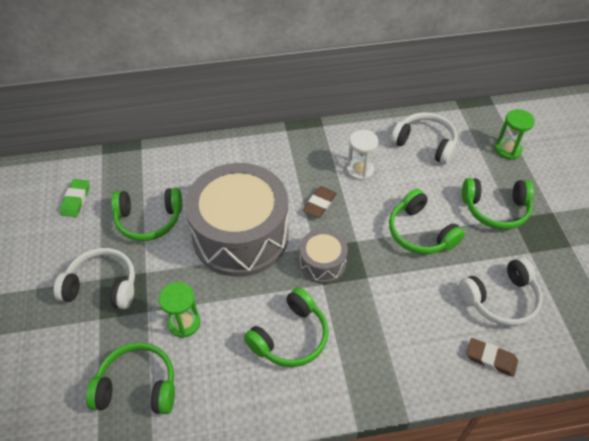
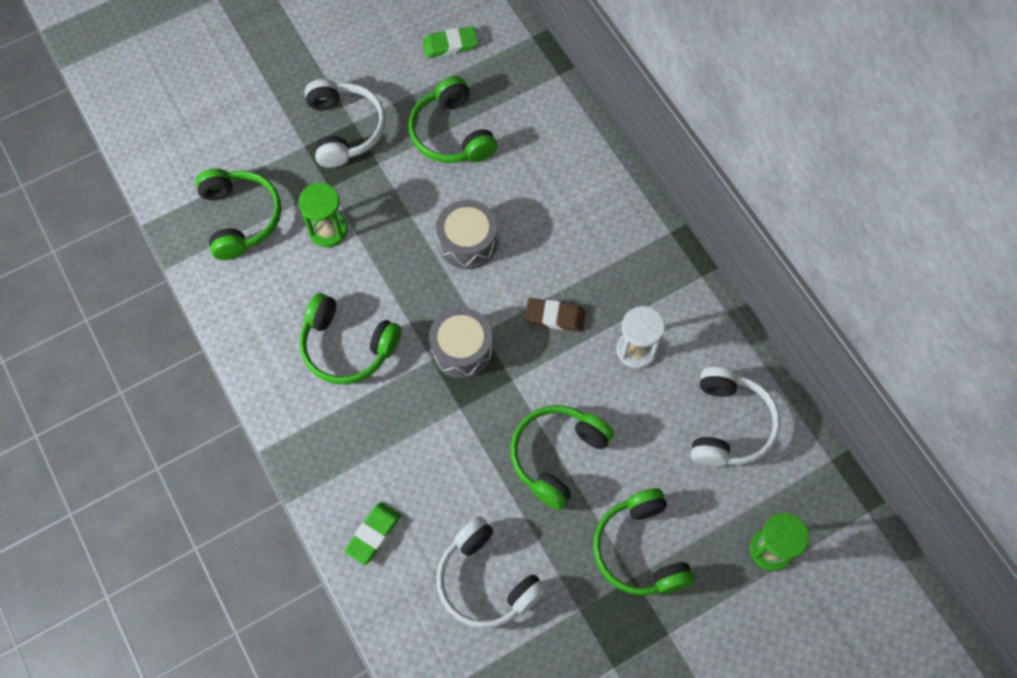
camera: 70 degrees right, 15 degrees up
grey drum [185,163,289,277] -> grey drum [436,200,498,269], size x0.47
brown eraser [466,338,518,377] -> none
none -> green eraser [344,502,401,565]

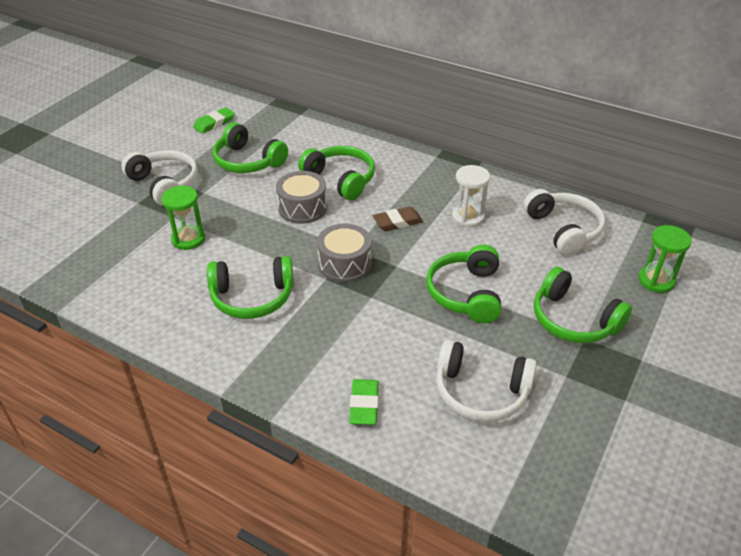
camera: 30 degrees left, 25 degrees down
green headphones [196,169,282,260] -> green headphones moved to [298,146,375,200]

